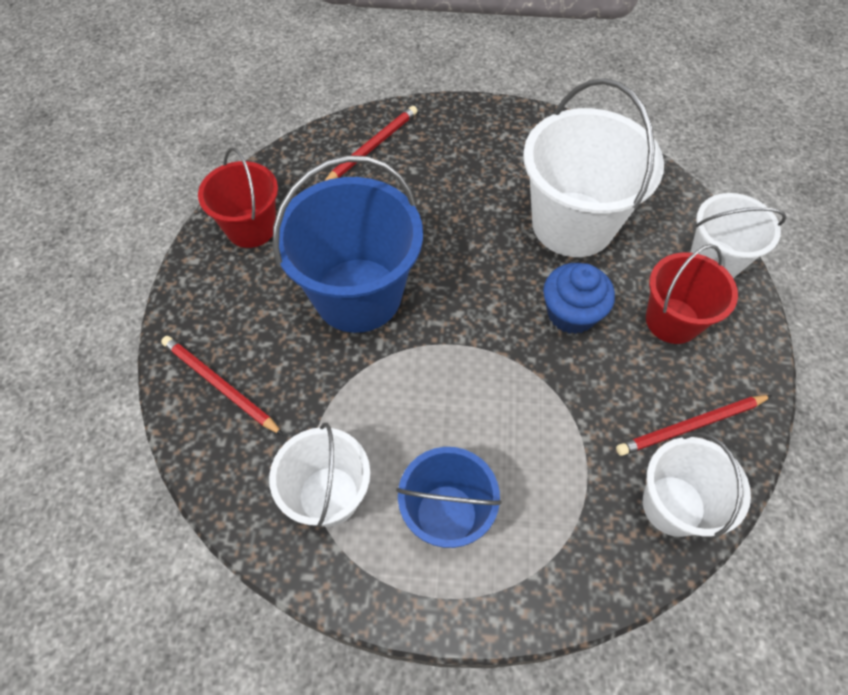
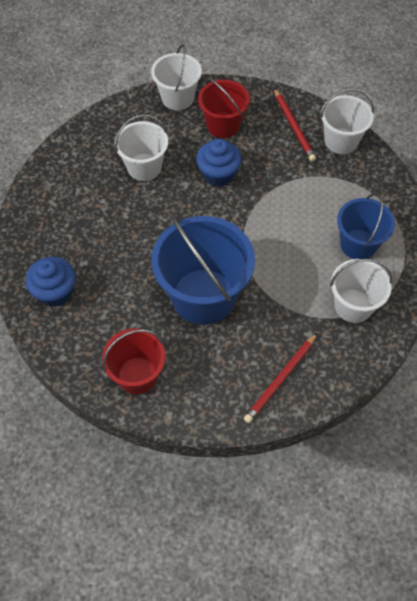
camera: 90 degrees left, 0 degrees up
red pencil [324,106,417,181] -> blue cupcake [25,257,75,307]
white bucket [523,78,664,257] -> white bucket [115,115,168,181], size x0.60

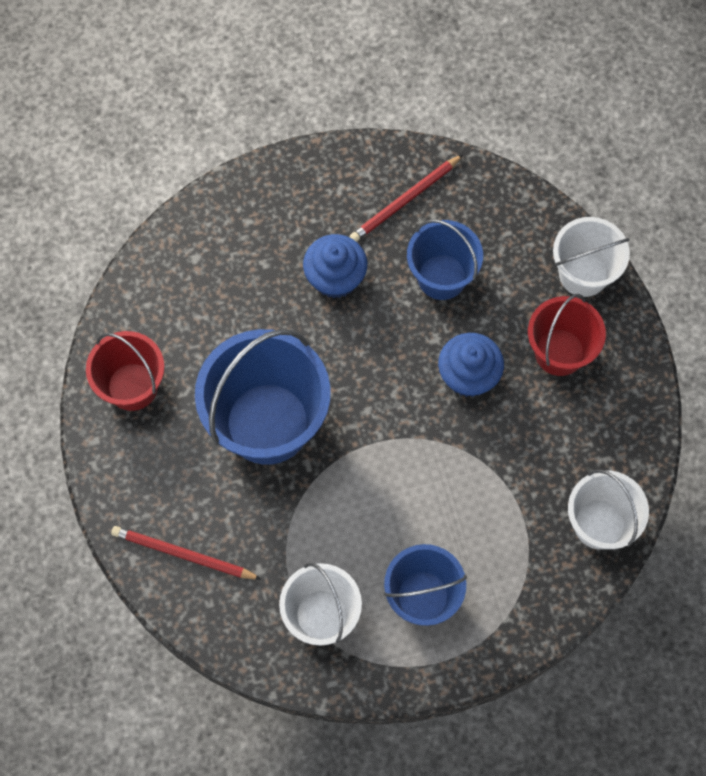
camera: 70 degrees right, 10 degrees up
blue cupcake [25,257,75,307] -> blue cupcake moved to [303,234,367,298]
white bucket [115,115,168,181] -> blue bucket [407,219,483,300]
red pencil [274,88,316,162] -> red pencil moved to [349,154,463,242]

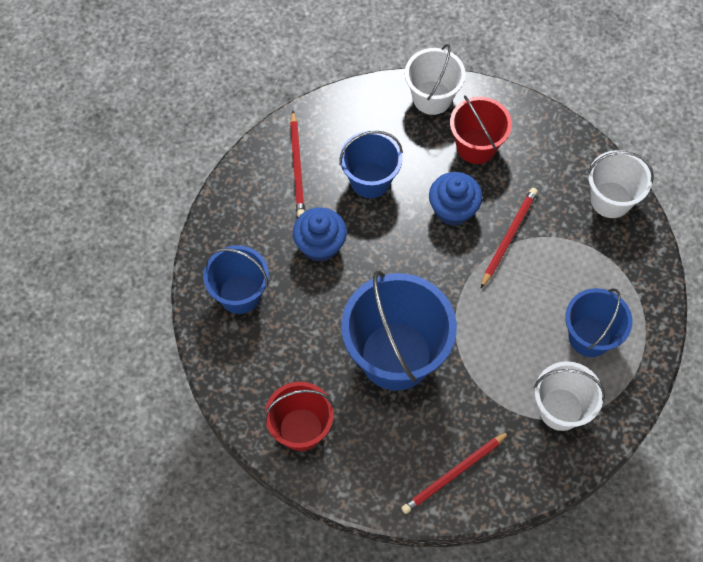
camera: 55 degrees left, 5 degrees down
none -> blue bucket [203,245,269,314]
none -> red pencil [481,188,538,288]

